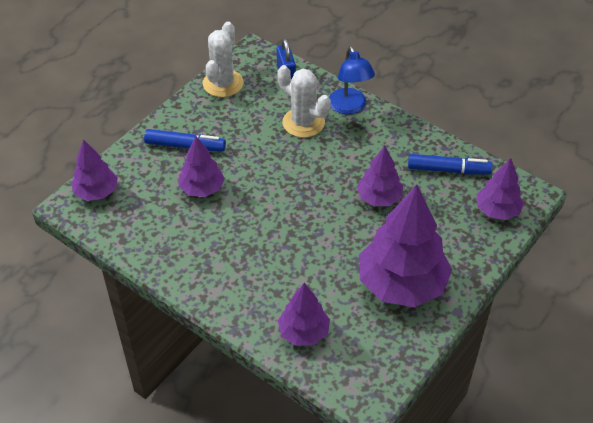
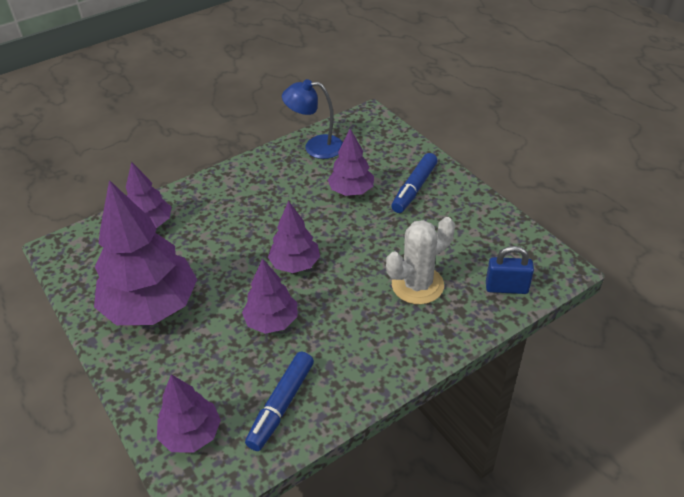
camera: 110 degrees right, 5 degrees down
purple tree [71,139,118,201] -> purple tree moved to [268,201,320,273]
white cactus [203,22,244,97] -> none
blue lamp [329,46,375,114] -> blue lamp moved to [282,79,343,159]

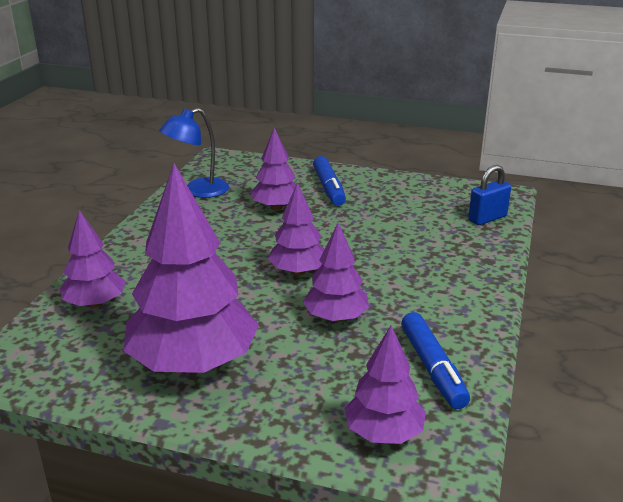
camera: 40 degrees left, 15 degrees down
white cactus [386,217,455,304] -> none

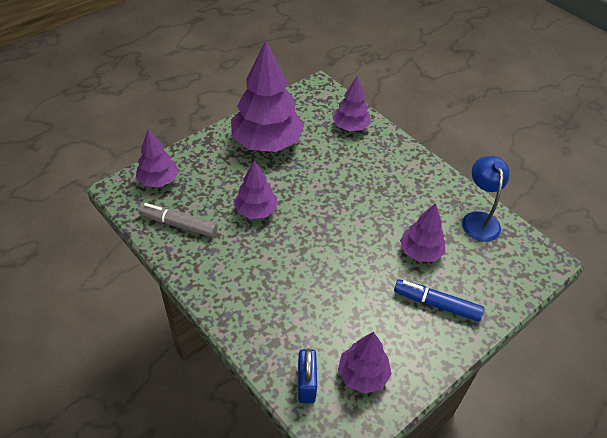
camera: 120 degrees right, 20 degrees up
purple tree [268,182,325,276] -> purple tree moved to [338,332,392,394]
blue marker [401,312,470,409] -> grey marker [138,203,218,237]

